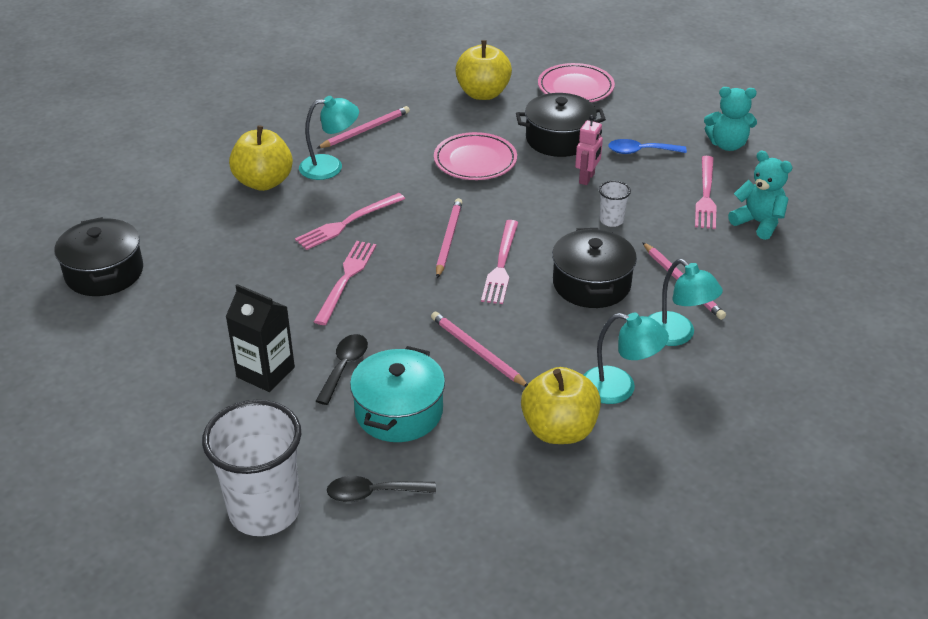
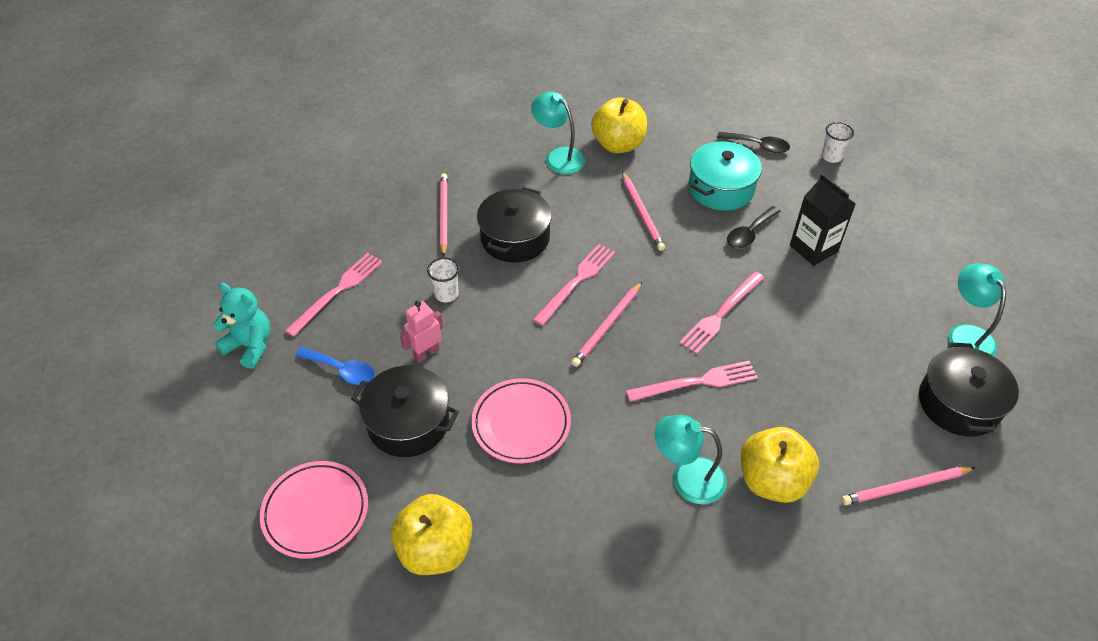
camera: 155 degrees left, 10 degrees up
white cup [202,400,301,536] -> white cup [821,122,854,163], size x0.44
pink pencil [316,106,410,149] -> pink pencil moved to [841,467,976,505]
turquoise lamp [648,259,723,346] -> turquoise lamp moved to [948,263,1006,357]
turquoise teddy bear [728,150,793,240] -> none

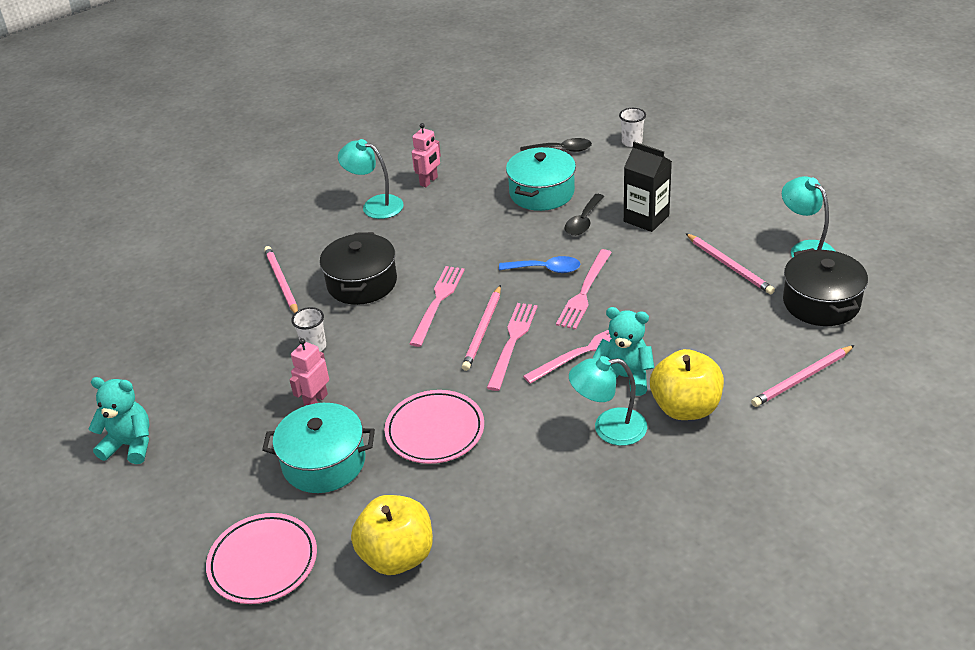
camera: 15 degrees left, 10 degrees down
pink fork [285,253,382,337] -> pink fork moved to [487,303,537,391]
blue spoon [296,347,375,385] -> blue spoon moved to [499,256,581,273]
black pot [351,365,459,457] -> turquoise pot [262,403,375,493]
yellow apple [591,97,647,153] -> pink robot [412,123,441,187]
pink pencil [622,172,665,251] -> pink pencil moved to [685,233,775,294]
none -> turquoise teddy bear [592,307,654,396]

